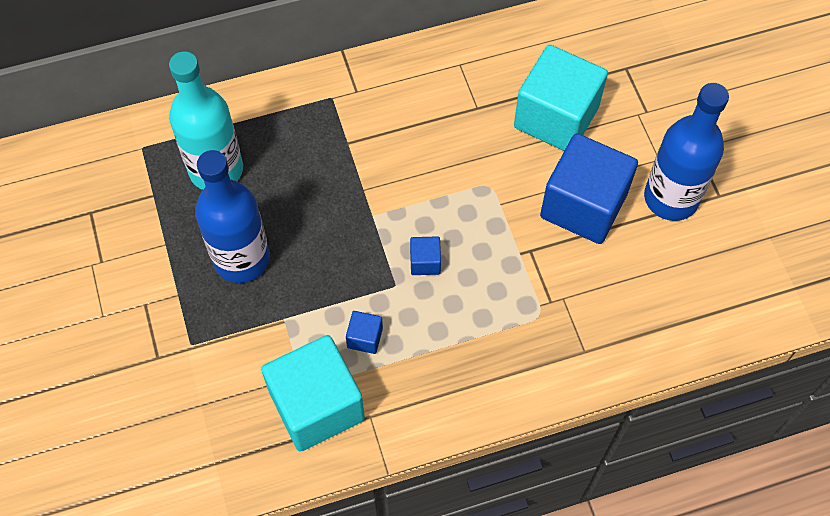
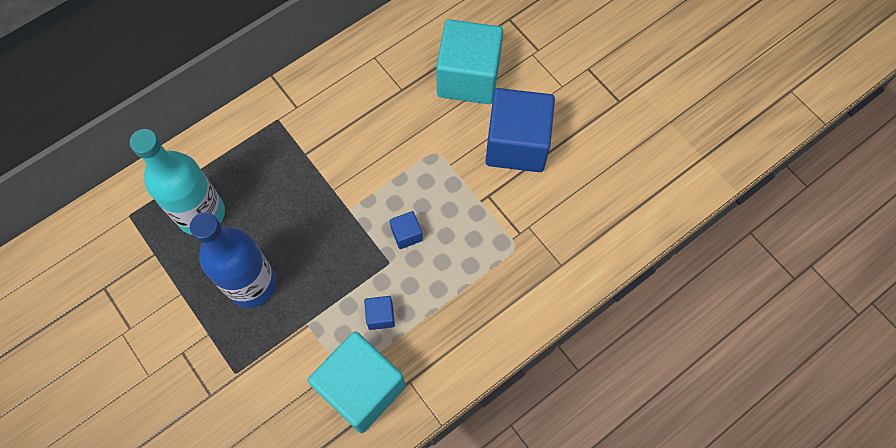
camera: 20 degrees left, 5 degrees up
blue bottle [644,83,729,221] -> none

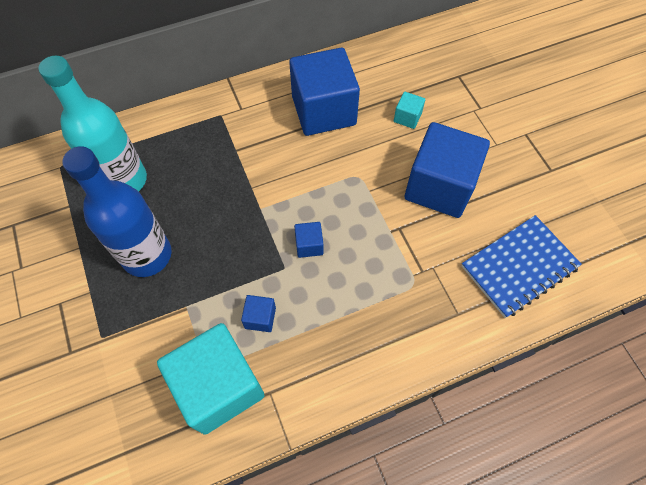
camera: 15 degrees right, 5 degrees down
turquoise cube [436,19,503,104] -> turquoise cube [394,92,425,129], size x0.42
none -> blue cube [289,48,360,136]
none -> blue notebook [462,215,582,318]

